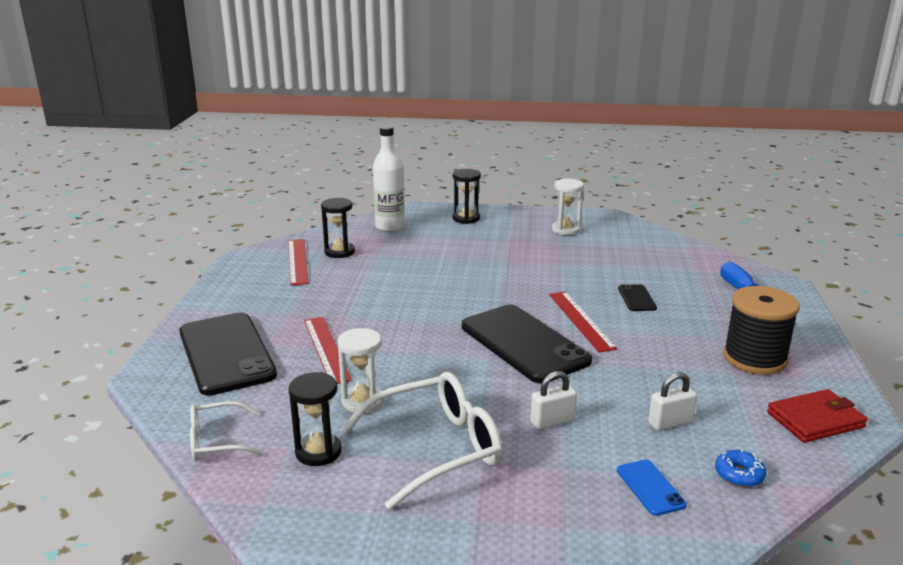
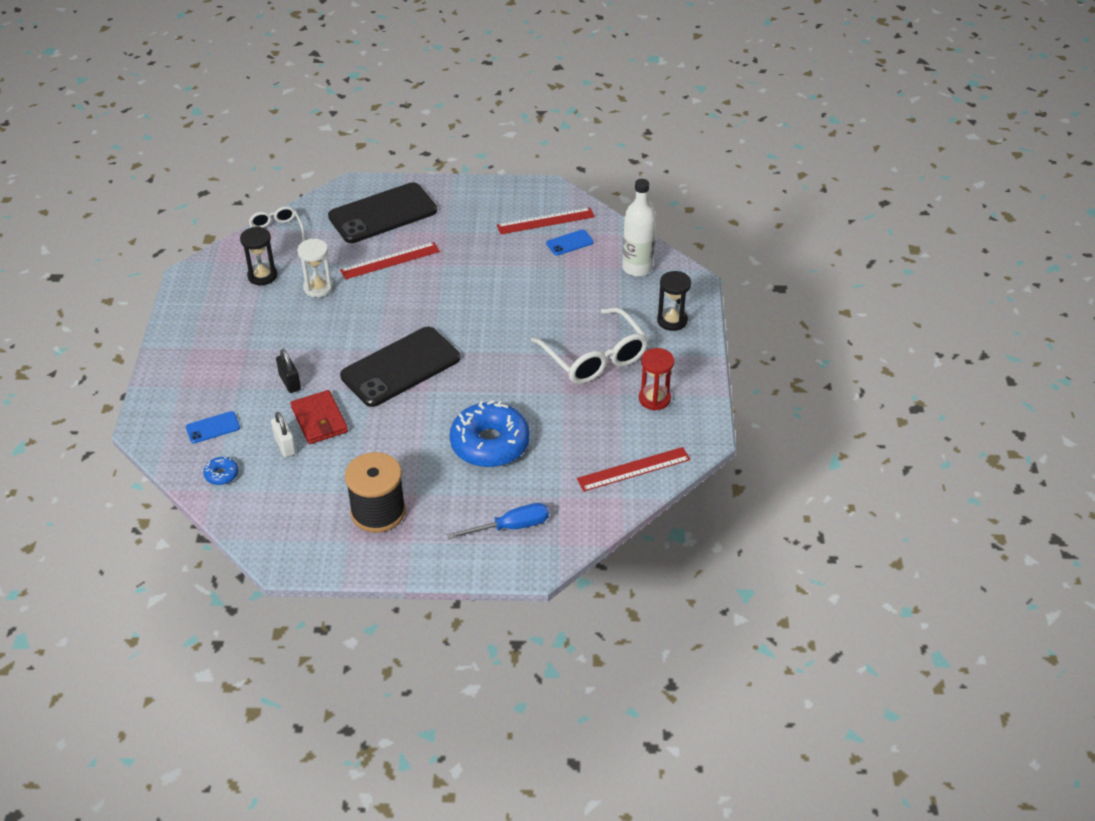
camera: 85 degrees right, 20 degrees up
black hourglass [321,198,355,258] -> blue phone [546,229,594,256]
white glasses [341,372,502,510] -> white glasses moved to [531,307,649,384]
white padlock [530,371,577,430] -> black padlock [276,349,301,393]
red ruler [549,291,617,352] -> red ruler moved to [577,447,690,491]
white hourglass [552,179,584,235] -> red hourglass [639,348,674,411]
black phone [618,284,657,311] -> blue donut [450,400,530,467]
red wallet [767,389,868,443] -> red wallet moved to [291,390,348,444]

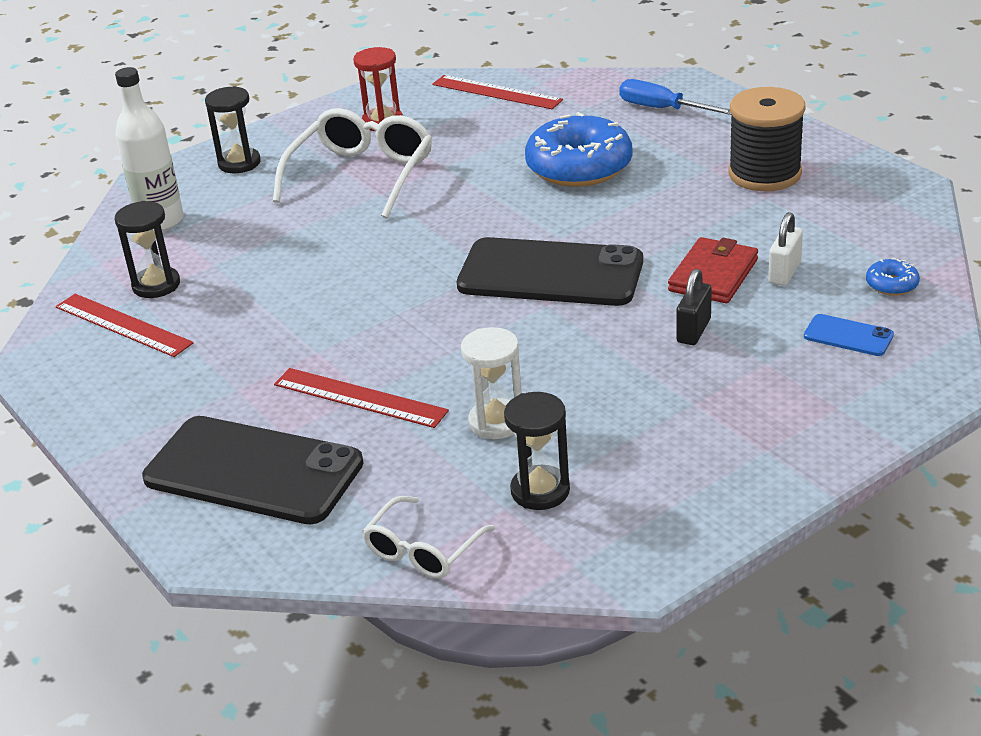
camera: 125 degrees left, 10 degrees down
blue phone [546,229,594,256] -> black hourglass [114,201,180,298]

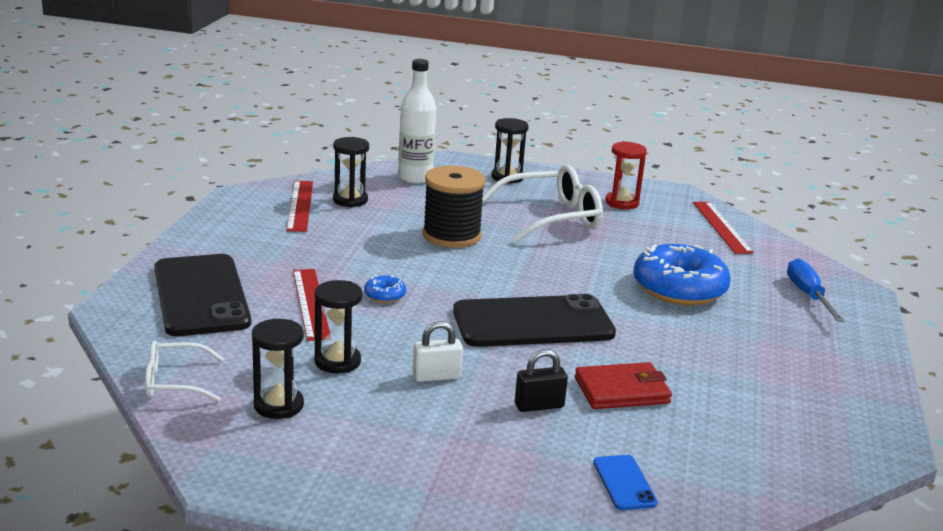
camera: 45 degrees right, 10 degrees down
black phone [457,237,643,306] -> black phone turned 75 degrees counterclockwise [453,294,616,347]
white hourglass [461,327,522,439] -> black hourglass [314,280,363,373]
black spool [728,87,806,191] -> black spool moved to [423,166,486,248]
white padlock [768,212,803,286] -> white padlock moved to [413,321,463,382]
blue donut [866,258,920,296] -> blue donut moved to [364,275,406,303]

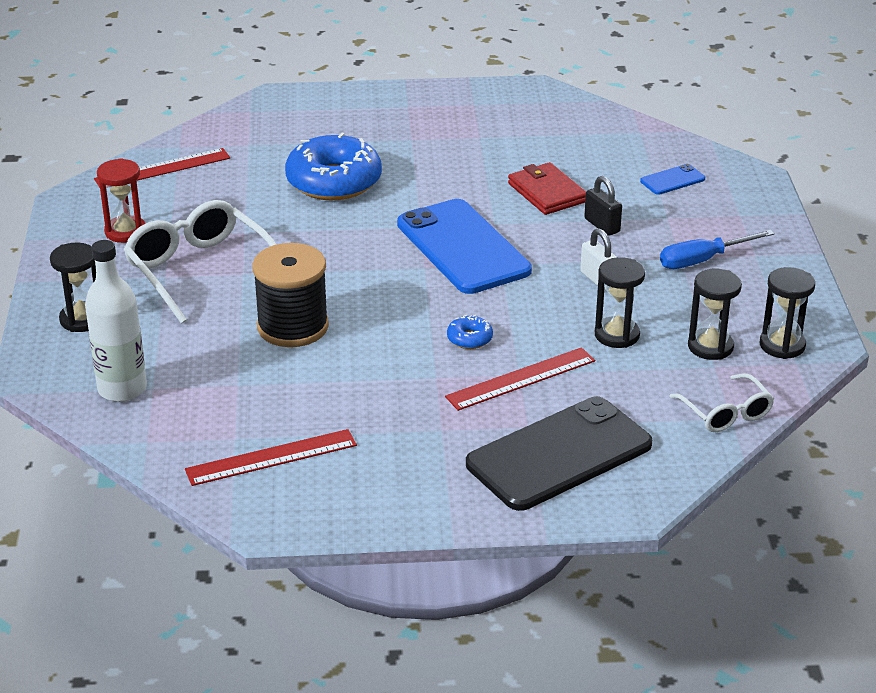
camera: 105 degrees left, 10 degrees up
black hourglass [333,137,369,207] -> black hourglass moved to [760,267,815,359]
black phone [453,294,616,347] -> blue phone [397,199,532,294]
blue screwdriver [787,258,844,322] -> blue screwdriver moved to [660,230,775,269]

